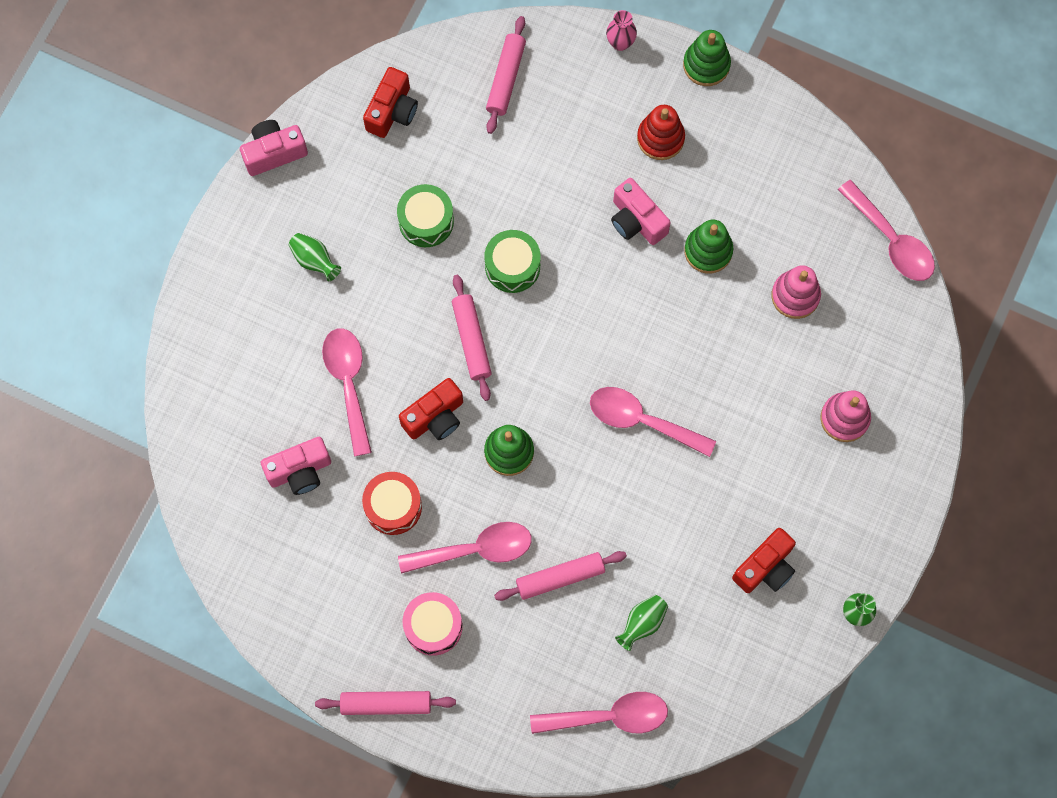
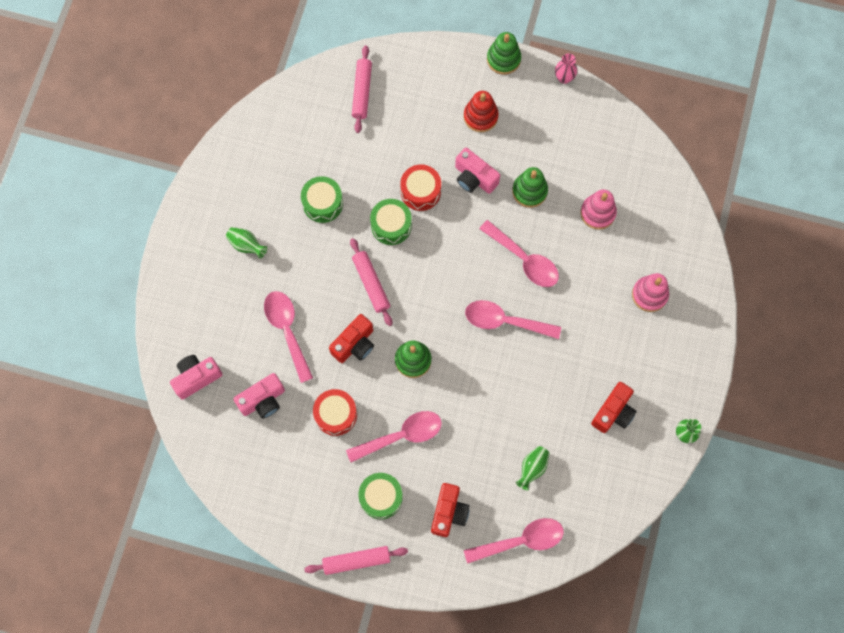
camera: 10 degrees left, 0 degrees up
pink camera [240,120,308,176] -> pink camera moved to [170,355,223,400]
red camera [363,67,418,138] -> red camera moved to [431,483,470,537]
pink drum [403,592,462,656] -> green drum [358,473,403,519]
pink rolling pin [494,551,627,601] -> none
pink vase [606,10,637,51] -> pink vase moved to [555,53,577,84]
pink spoon [838,180,935,281] -> pink spoon moved to [479,220,559,287]
none -> red drum [400,165,441,211]

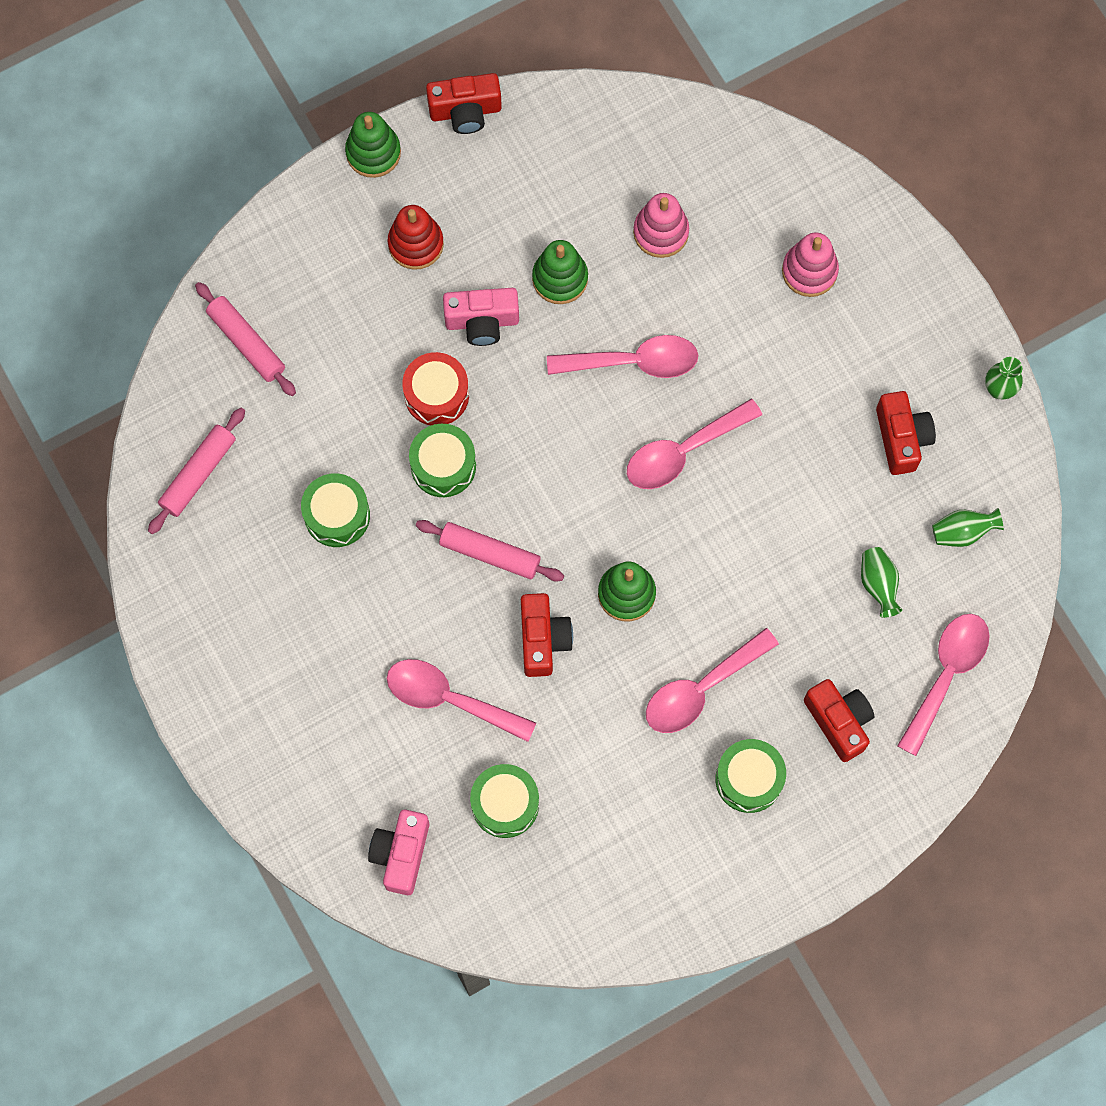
camera: 45 degrees left, 0 degrees up
green vase [226,227,267,259] -> green vase moved to [932,508,1004,547]
pink camera [233,373,285,419] -> green drum [470,764,539,838]
pink rolling pin [304,546,408,575] -> pink rolling pin moved to [148,408,245,534]
red drum [313,389,357,436] -> none
pink spoon [346,411,442,462] -> pink spoon turned 150 degrees counterclockwise [646,628,779,733]
pink vase [555,53,577,84] -> red camera [426,73,502,134]

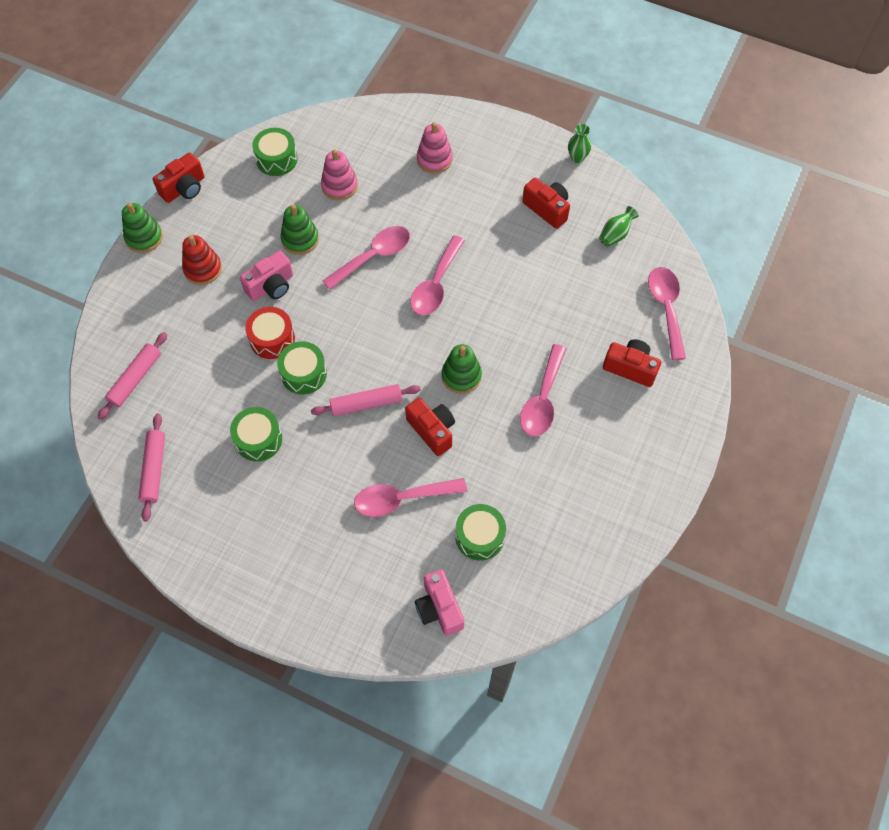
camera: 35 degrees left, 10 degrees down
pink rolling pin [195,282,296,396] -> pink rolling pin turned 75 degrees counterclockwise [98,332,167,420]
green drum [715,739,786,813] -> green drum moved to [252,128,298,176]
green vase [861,547,902,618] -> none

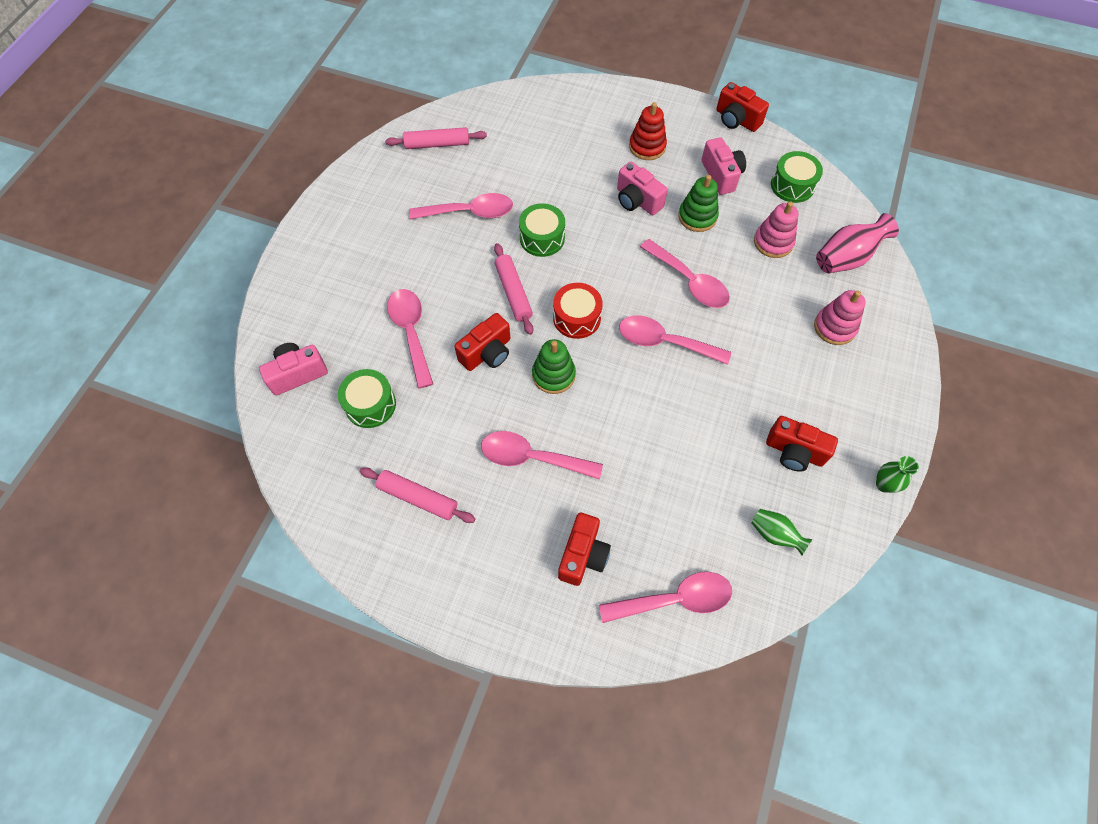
camera: 85 degrees right, 0 degrees up
pink rolling pin [98,332,167,420] -> pink rolling pin moved to [359,467,475,523]
green stacking toy [122,203,163,253] -> none
green drum [230,407,282,462] -> pink spoon [409,193,513,219]
red drum [245,307,295,359] -> red drum moved to [553,283,603,339]
red camera [522,178,570,229] -> red camera turned 75 degrees clockwise [766,416,838,472]
none -> pink camera [702,137,746,195]
none -> pink vase [816,213,899,273]

